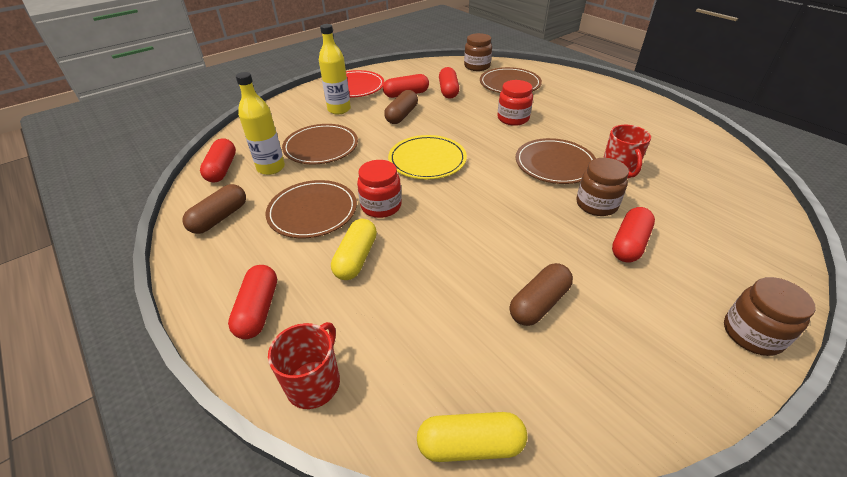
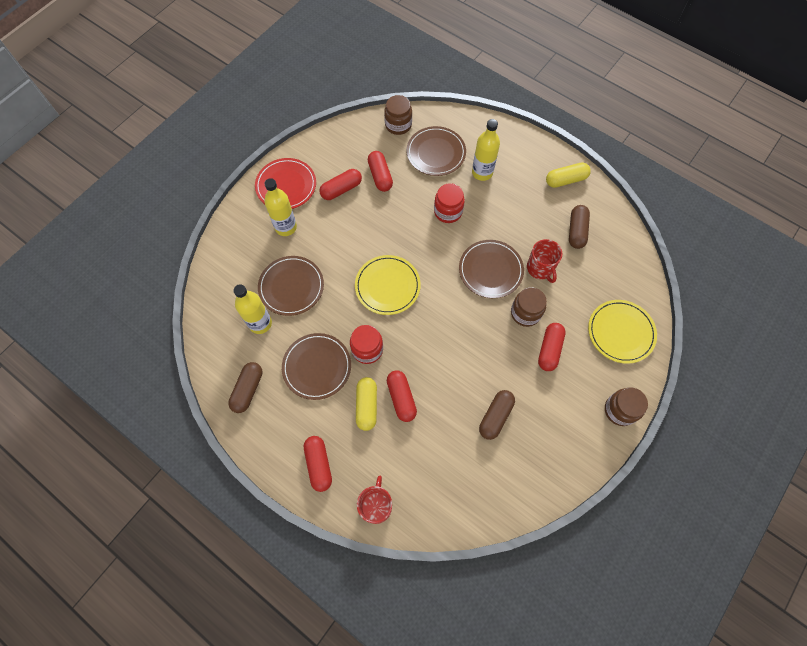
camera: 15 degrees left, 25 degrees up
red capsule [200,138,236,183] -> red capsule moved to [387,371,417,422]
brown capsule [384,90,418,124] -> brown capsule moved to [569,205,590,249]
yellow capsule [417,412,527,462] -> yellow capsule moved to [546,162,591,188]
none -> yellow bottle [472,119,500,181]
none -> yellow plate [588,300,657,364]

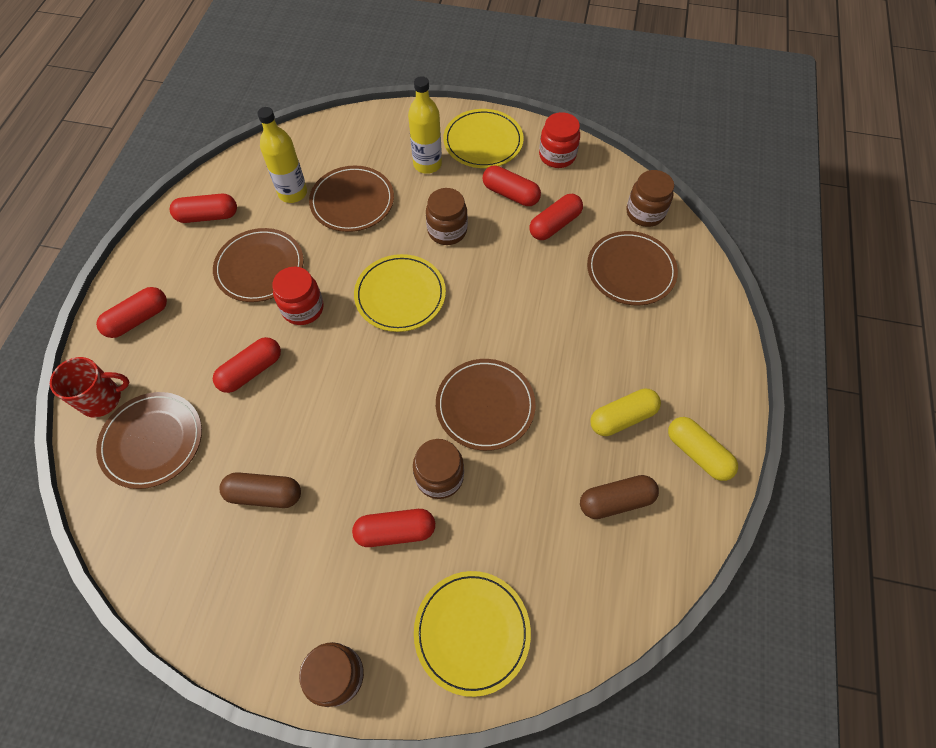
camera: 65 degrees right, 5 degrees down
brown capsule [228,362,263,413] -> red capsule [170,194,237,223]
red plate [255,158,316,209] -> yellow plate [443,109,524,168]
yellow capsule [356,377,377,431] -> yellow capsule moved to [590,389,661,436]
red jar [434,183,465,223] -> red jar moved to [539,112,580,168]
yellow bottle [472,119,500,181] -> none
red mug [527,239,562,283] -> none
none -> brown plate [96,392,202,489]
none -> brown jar [426,188,468,245]

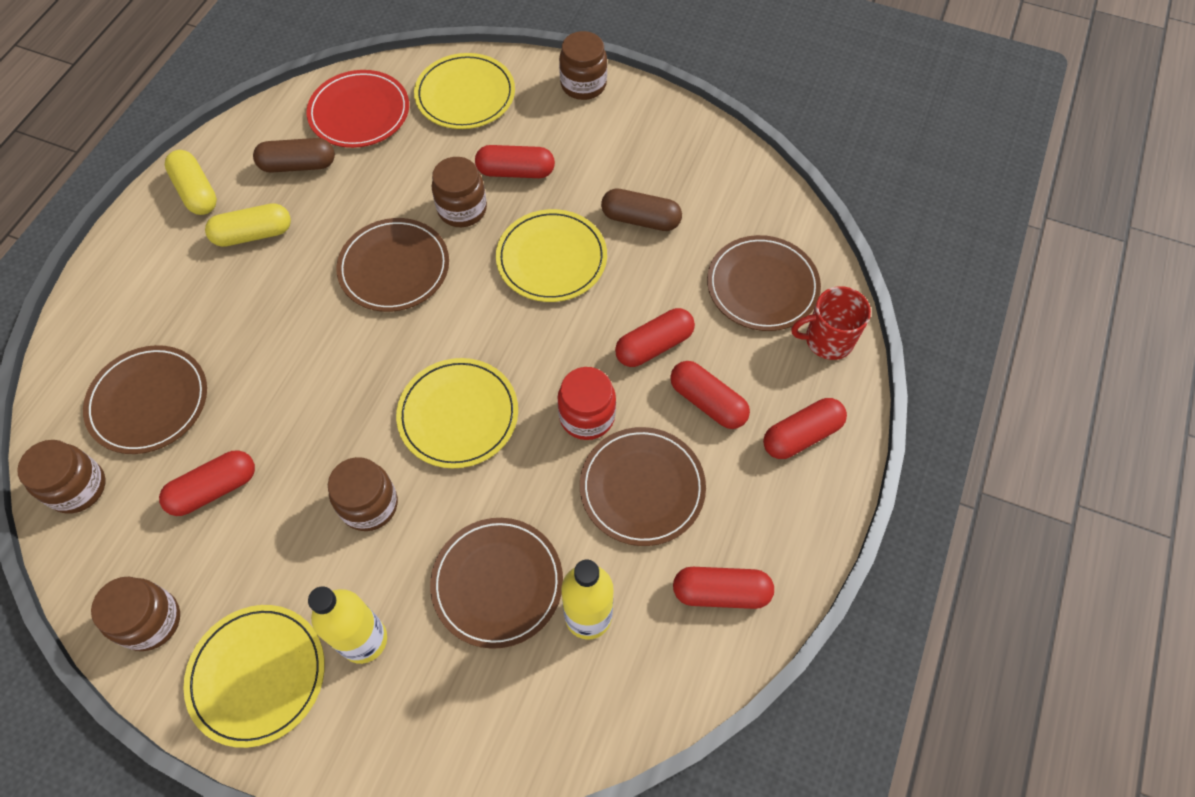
camera: 170 degrees left, 0 degrees up
red capsule [483,165,541,206] -> red capsule moved to [670,361,750,429]
red jar [539,112,580,168] -> brown jar [91,577,180,651]
none -> red plate [306,70,409,148]
none -> yellow plate [496,209,607,302]

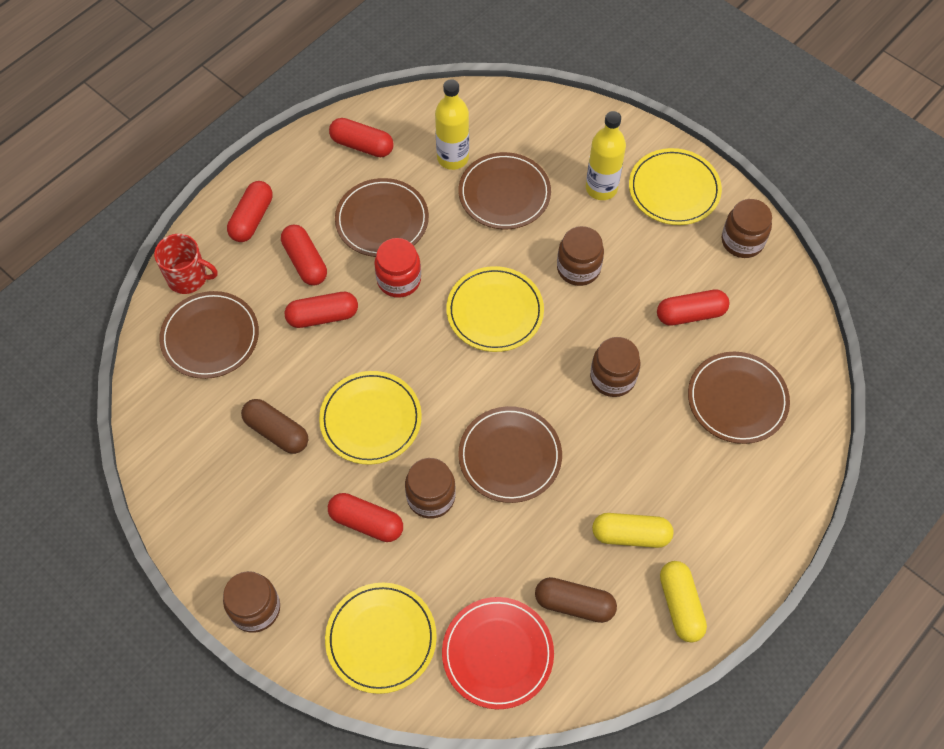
camera: 160 degrees left, 0 degrees up
brown jar [17,440,105,513] -> brown jar moved to [590,337,641,397]
red capsule [763,398,847,459] -> red capsule turned 60 degrees counterclockwise [227,181,273,242]

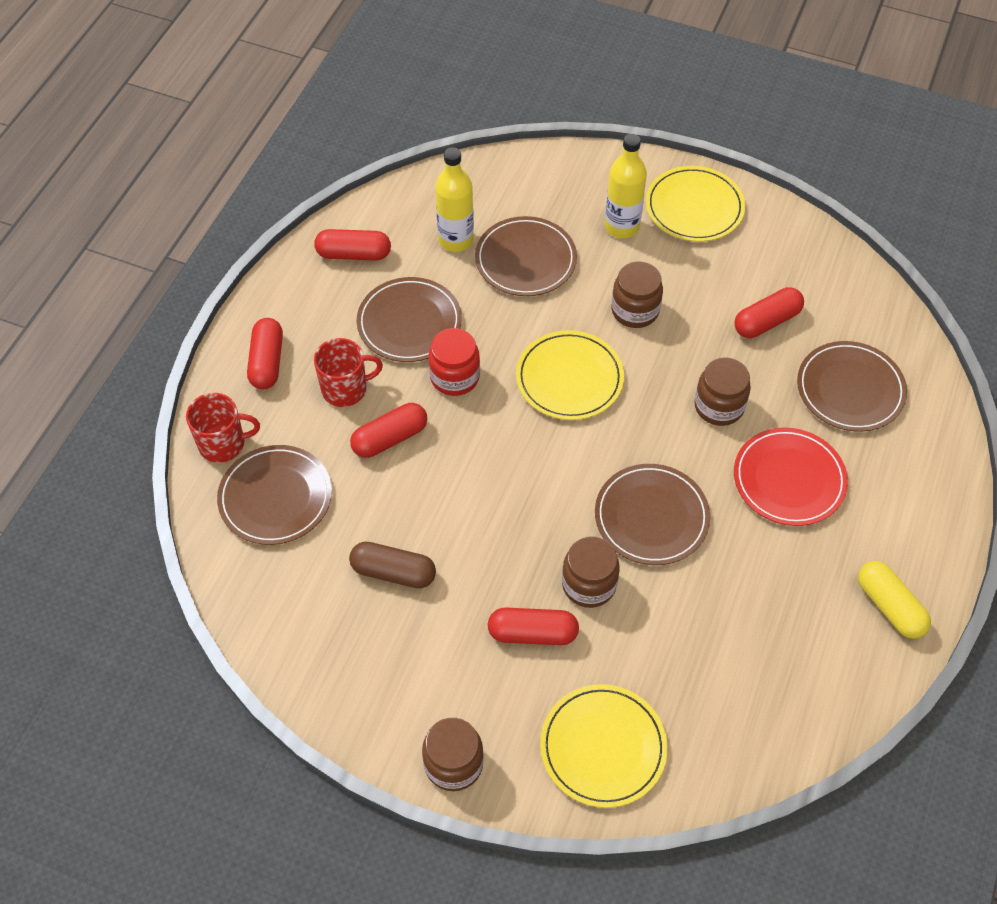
camera: 20 degrees left, 5 degrees down
red capsule [281,225,327,286] -> red mug [314,338,383,407]
yellow plate [319,371,422,465] -> none
red plate [442,597,554,709] -> red plate moved to [734,427,848,526]
brown capsule [535,577,617,623] -> none
yellow capsule [592,513,673,548] -> none
brown jar [721,199,772,258] -> none

